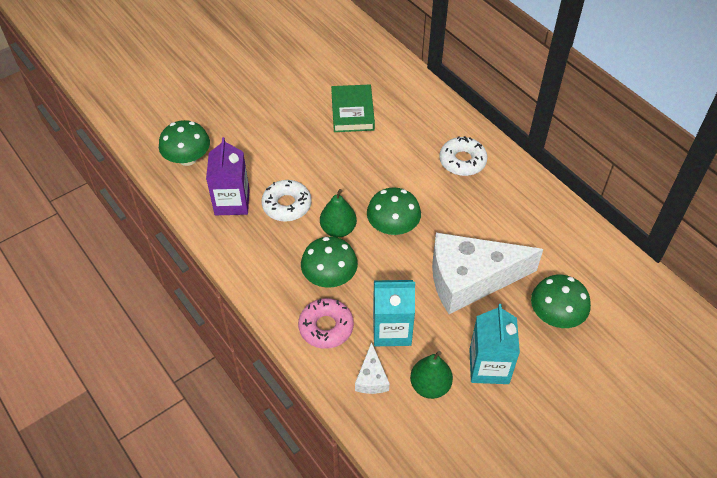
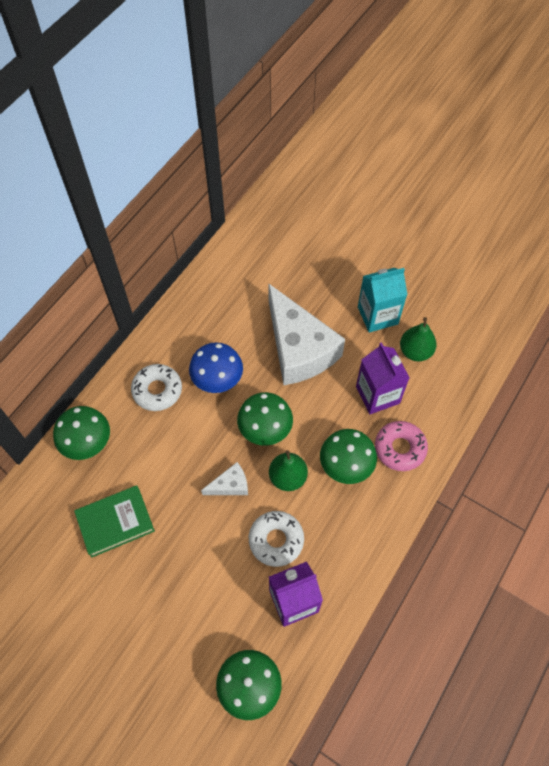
camera: 110 degrees left, 10 degrees up
white cheese [355,342,389,394] -> white cheese moved to [201,462,248,495]
turquoise carton [373,280,415,346] -> purple carton [356,342,410,414]
green mushroom [531,275,591,328] -> green mushroom moved to [53,406,110,460]
none -> blue mushroom [189,342,243,393]

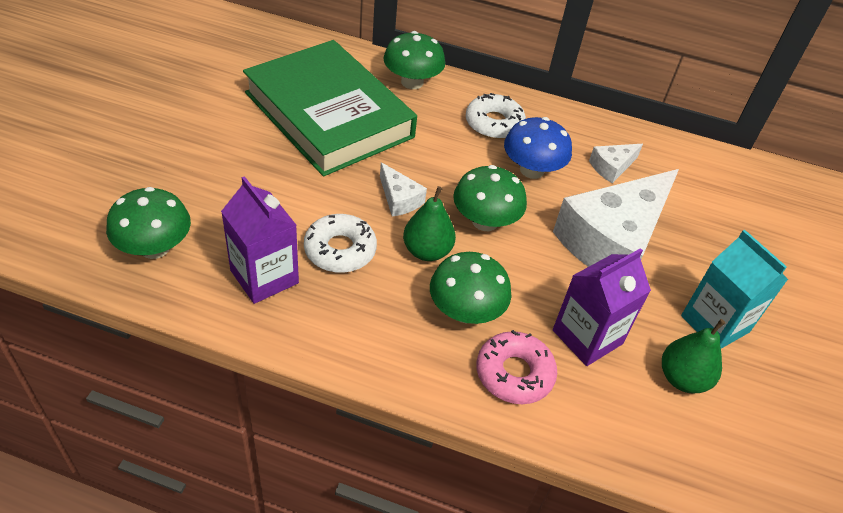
camera: 70 degrees right, 15 degrees down
green book [74,485,155,558] -> green book [243,40,417,177], size x1.99
none -> white cheese [589,144,643,183]

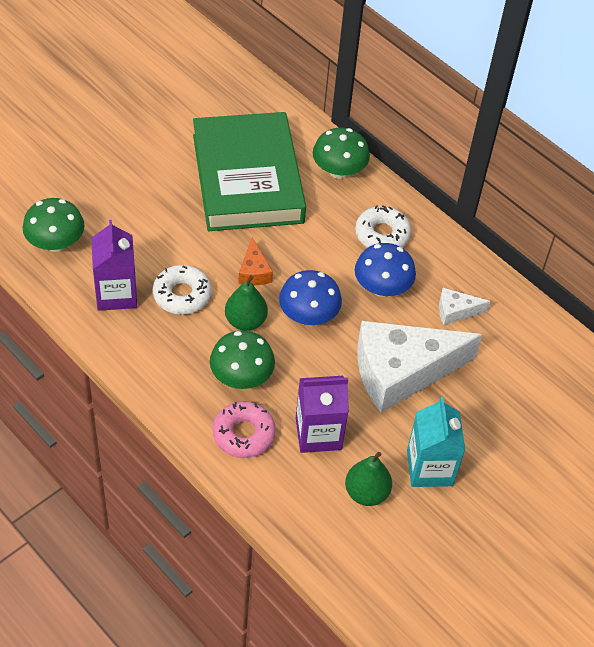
camera: 30 degrees right, 5 degrees up
white cheese [380,162,427,217] -> orange cheese [238,237,273,285]
green mushroom [453,165,527,231] -> blue mushroom [279,270,342,325]

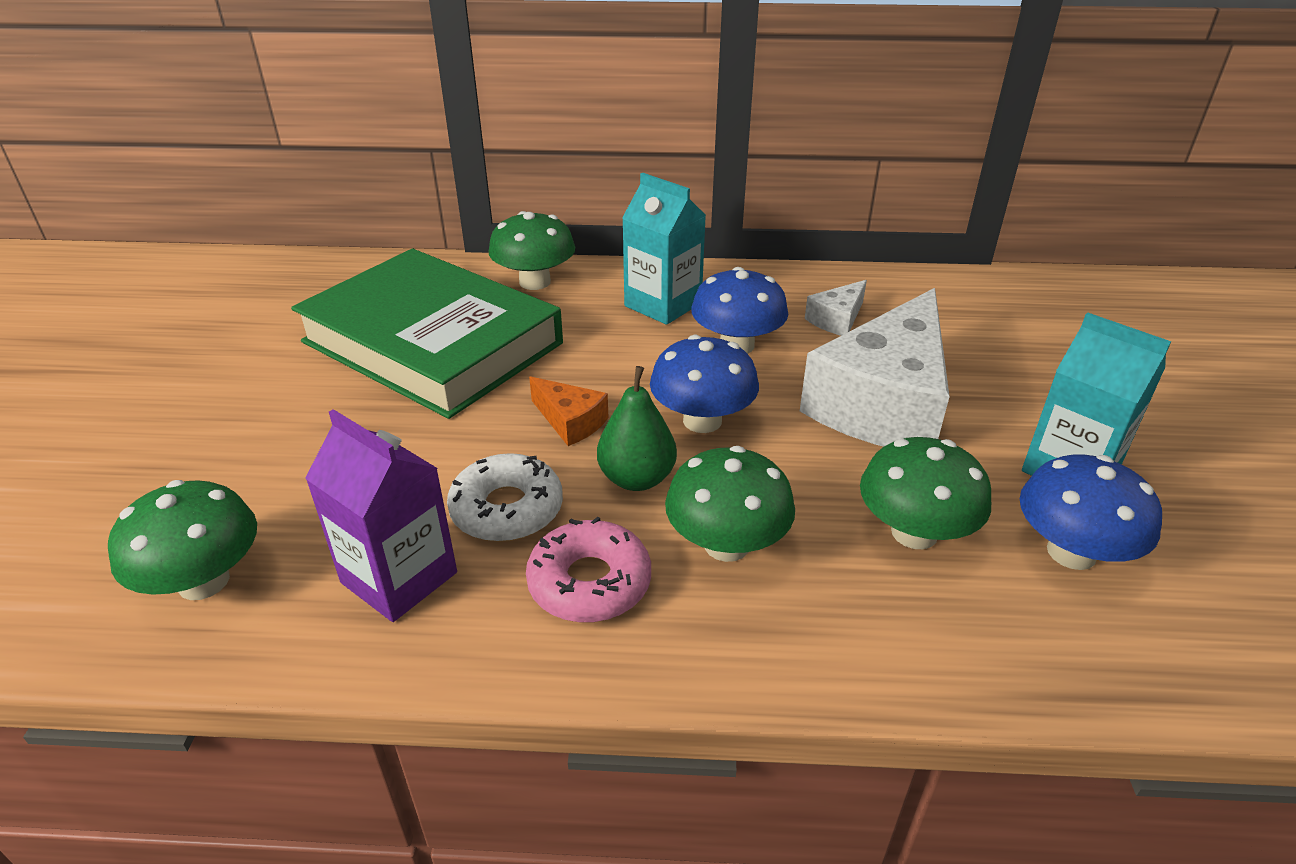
camera: 40 degrees left, 15 degrees down
pink donut [212,401,276,458] -> pink donut moved to [526,516,651,623]
purple carton [296,376,349,453] -> green mushroom [860,437,991,549]
green pear [345,452,392,506] -> blue mushroom [1020,455,1162,570]
white donut [355,205,411,247] -> turquoise carton [622,173,706,325]

